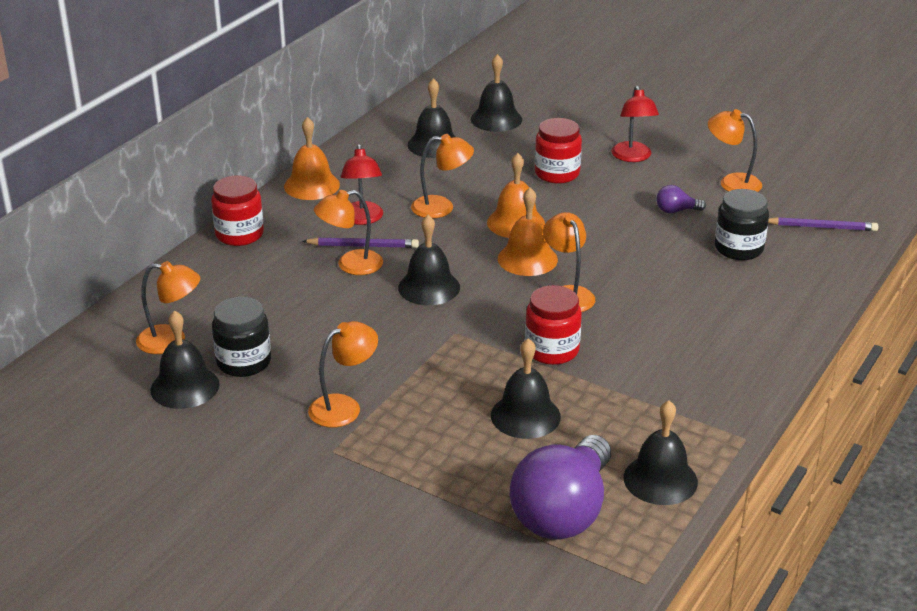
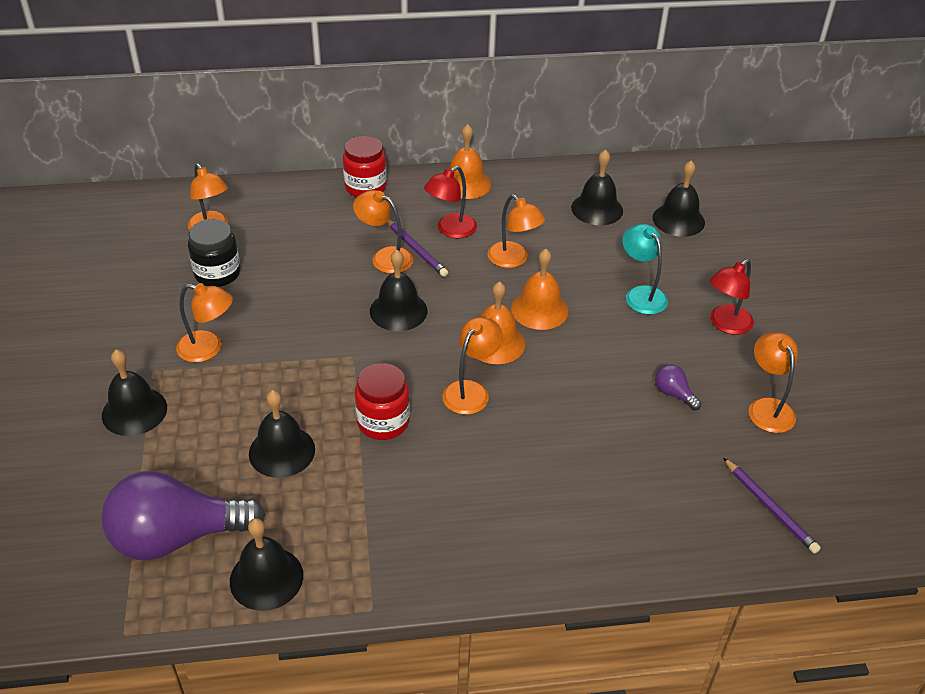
camera: 50 degrees right, 10 degrees up
black bell [151,310,220,409] -> black bell moved to [102,349,167,436]
red jar [535,118,582,184] -> turquoise lamp [622,224,668,315]
black jar [715,189,769,260] -> none

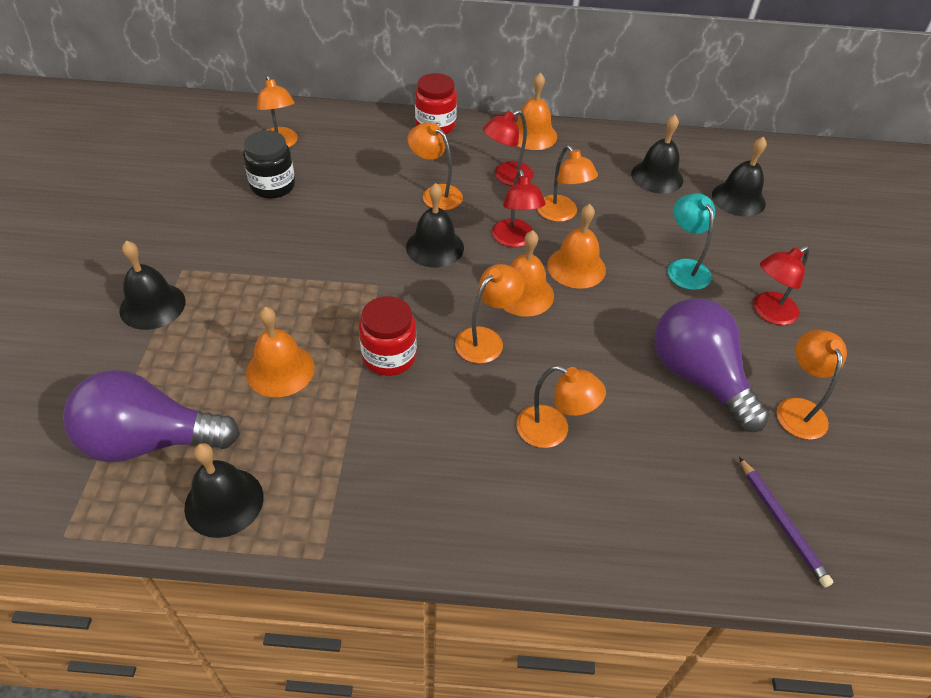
camera: 10 degrees right, 5 degrees up
orange lamp [176,283,233,363] -> orange lamp moved to [516,366,606,448]
black bell [249,390,315,478] -> orange bell [246,307,315,397]
purple pencil [387,220,448,277] -> none
purple light bulb [655,364,701,410] -> purple light bulb [654,298,769,432], size x2.44
none -> red lamp [492,170,546,247]

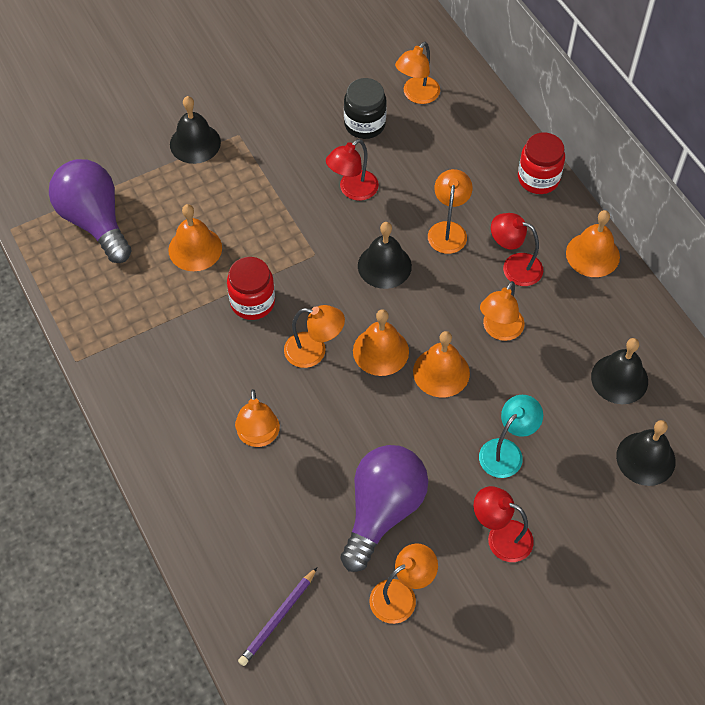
camera: 60 degrees right, 10 degrees up
black bell [184,443,263,538] -> none
red lamp [492,170,546,247] -> red lamp moved to [326,139,379,201]

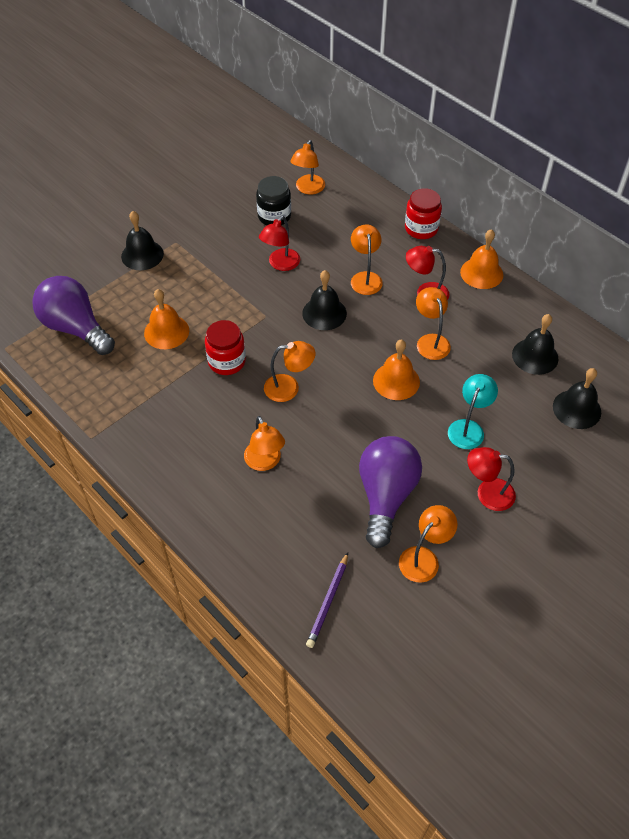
camera: 15 degrees left, 5 degrees down
orange bell [353,309,409,376] -> none
orange lamp [480,281,525,341] -> orange lamp turned 150 degrees clockwise [416,287,451,360]

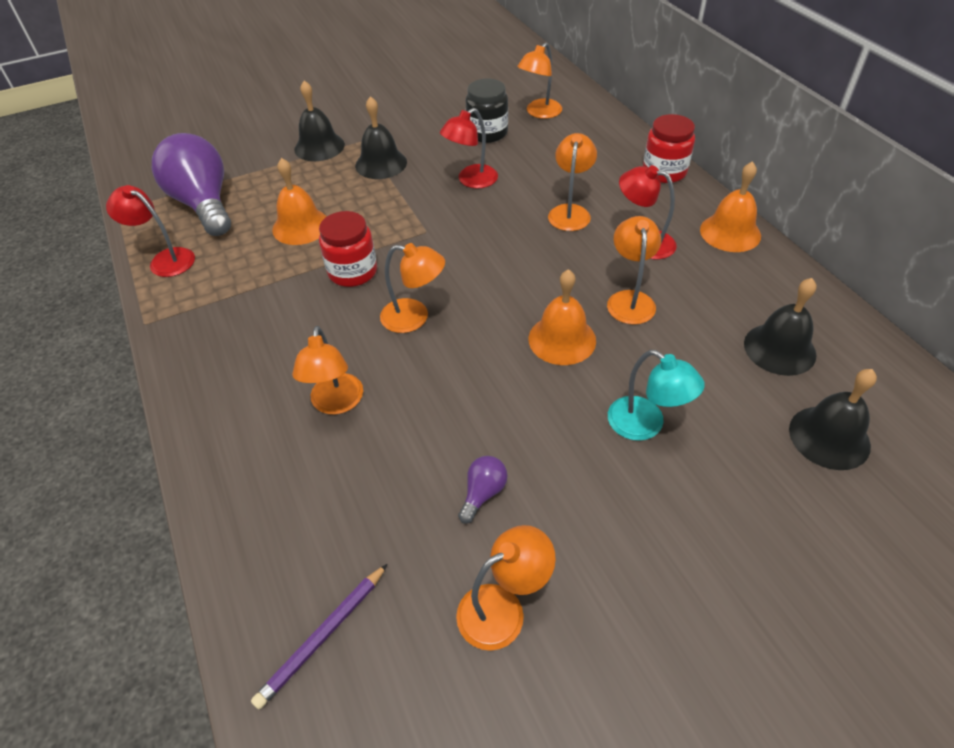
camera: 20 degrees right, 5 degrees down
black bell [302,270,347,330] -> black bell moved to [355,96,407,179]
purple light bulb [359,436,422,548] -> purple light bulb [458,456,508,524], size x0.41
turquoise lamp [448,374,498,449] -> turquoise lamp turned 90 degrees clockwise [608,350,705,441]
red lamp [467,447,516,511] -> red lamp moved to [106,185,195,277]

